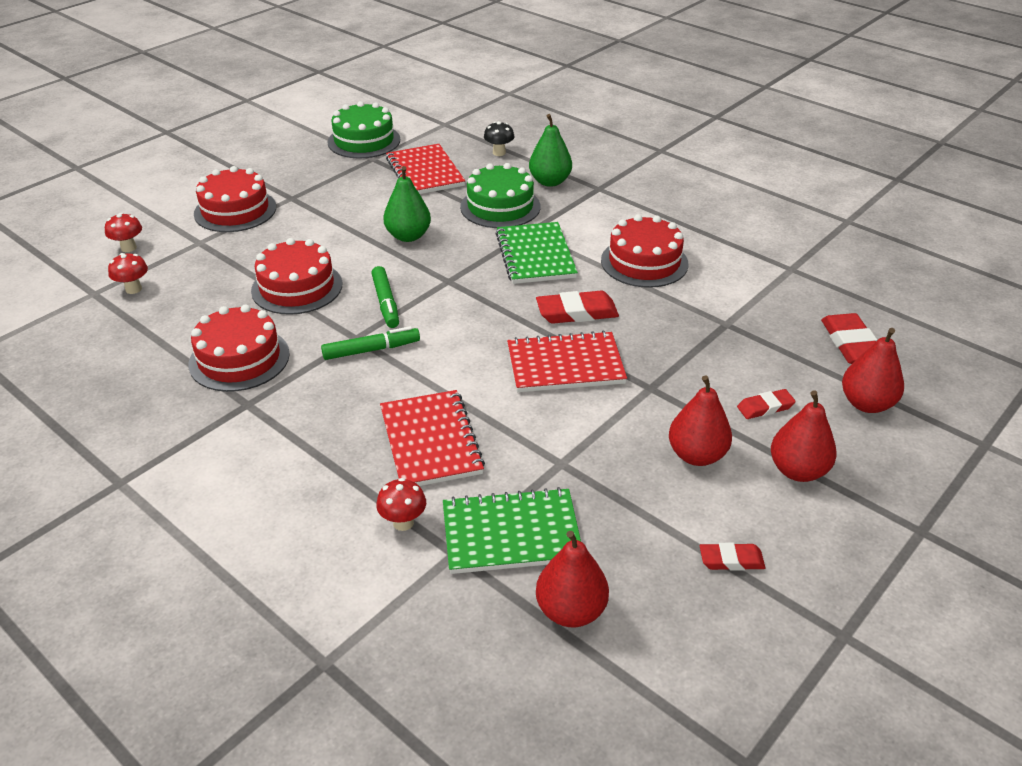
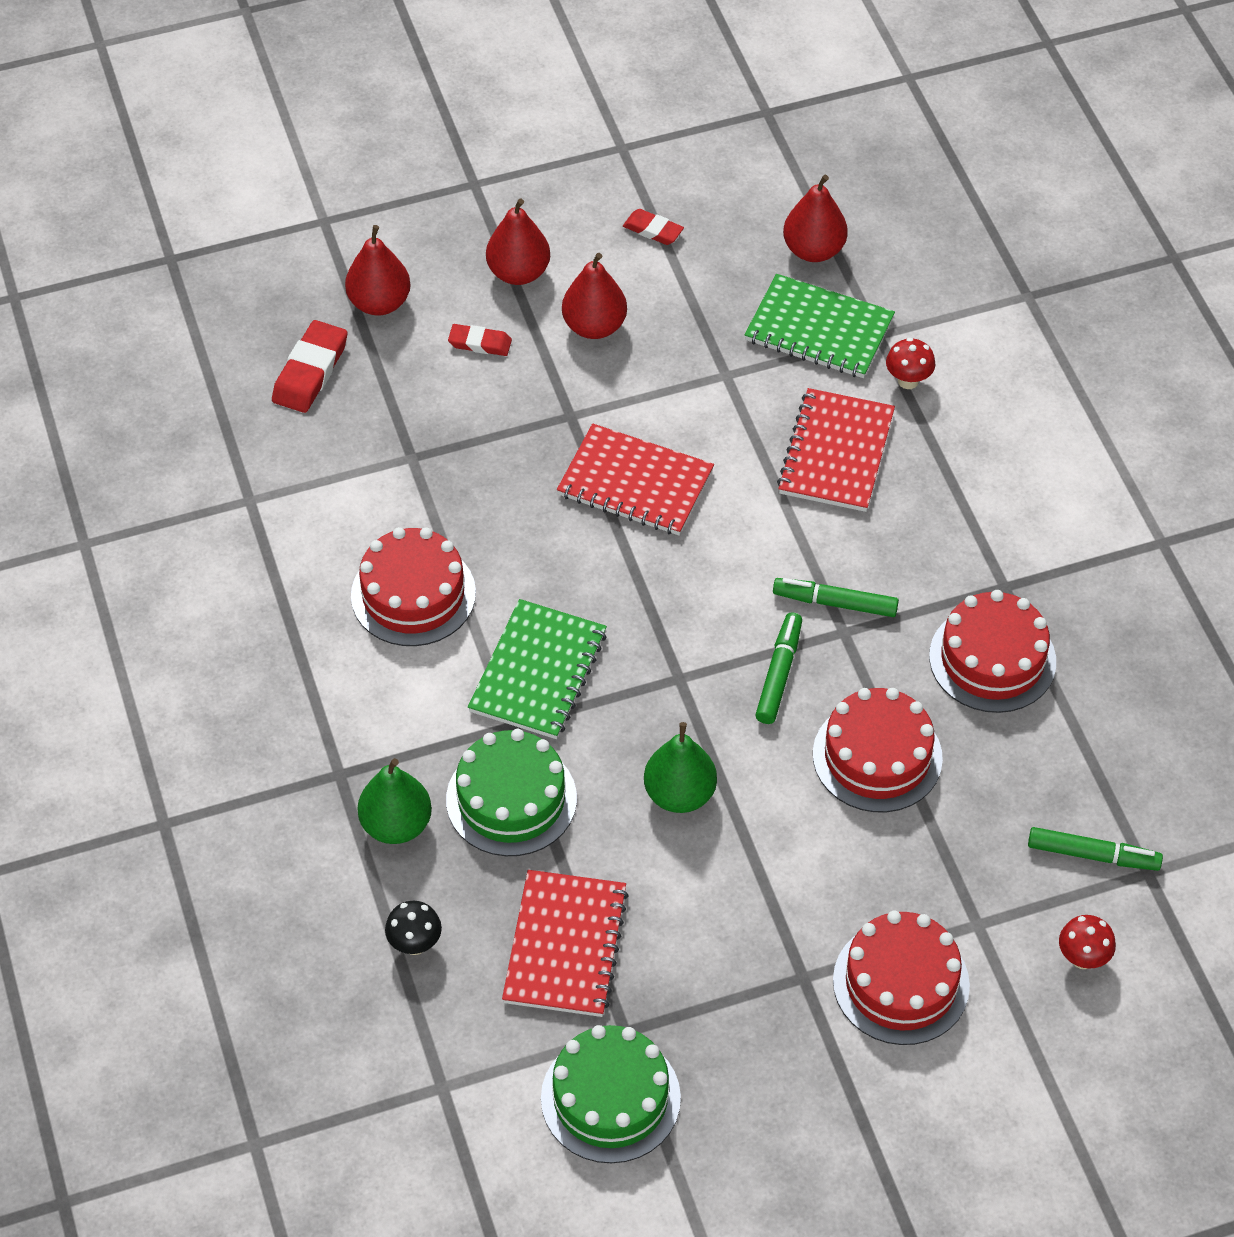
camera: 150 degrees left, 15 degrees up
red mushroom [108,253,148,294] -> green marker [1028,827,1163,871]
red eraser [536,291,619,324] -> none

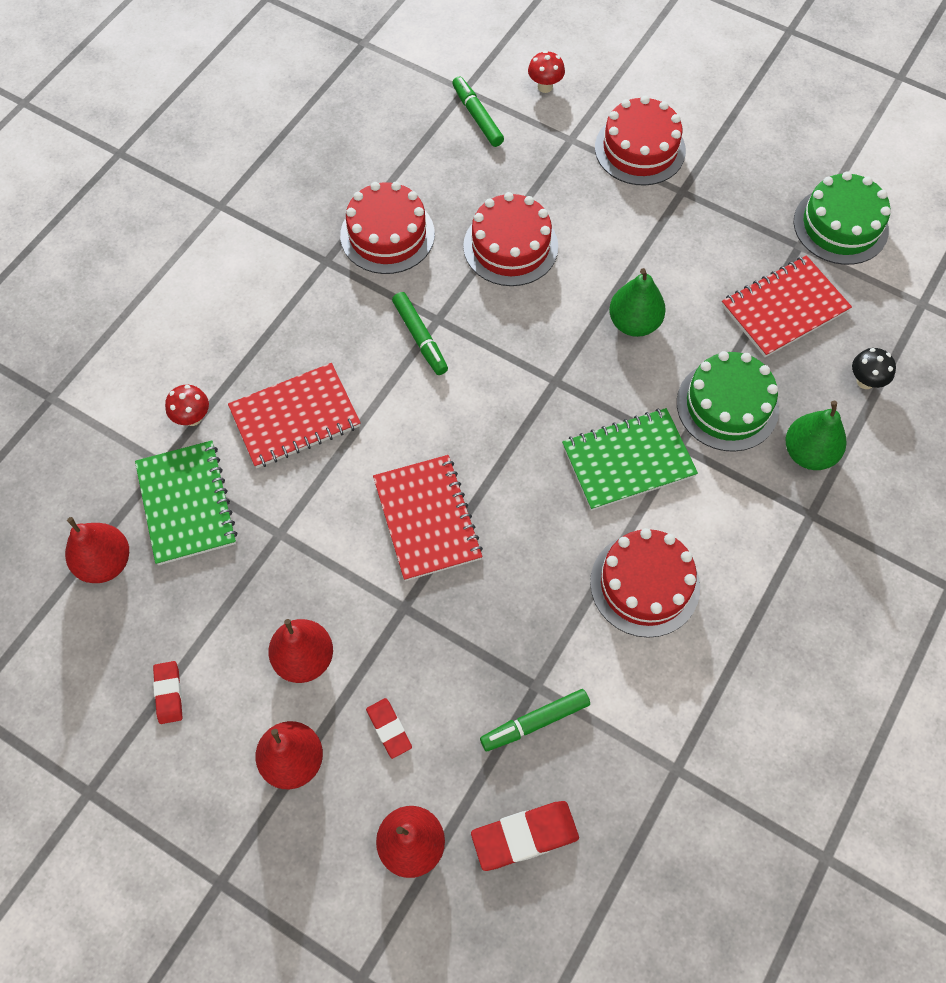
camera: 130 degrees left, 10 degrees up
green marker [755,612,802,724] -> green marker moved to [480,689,590,751]

